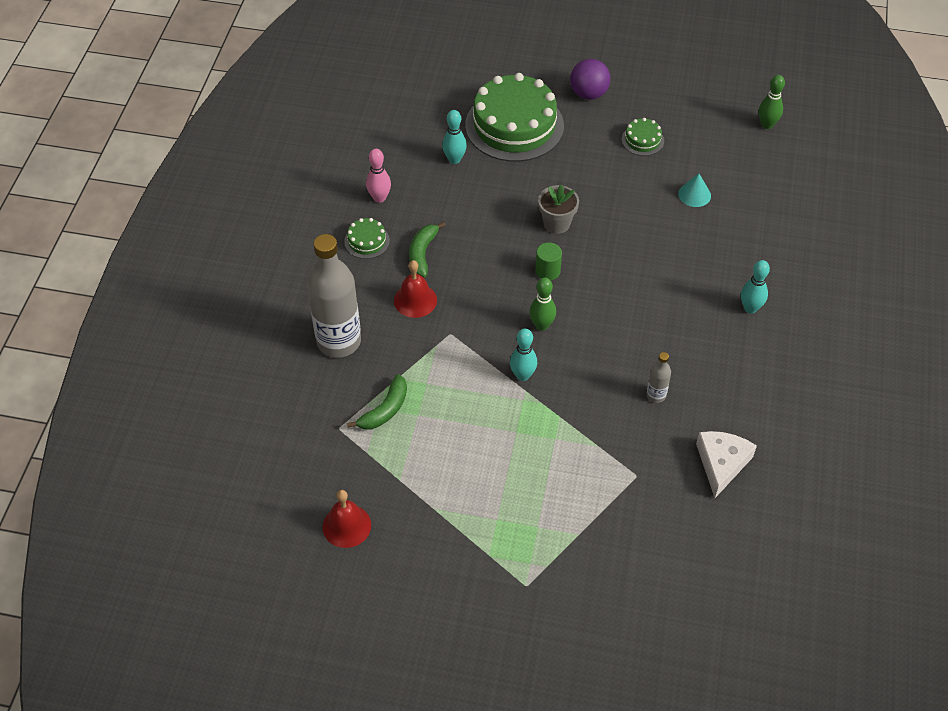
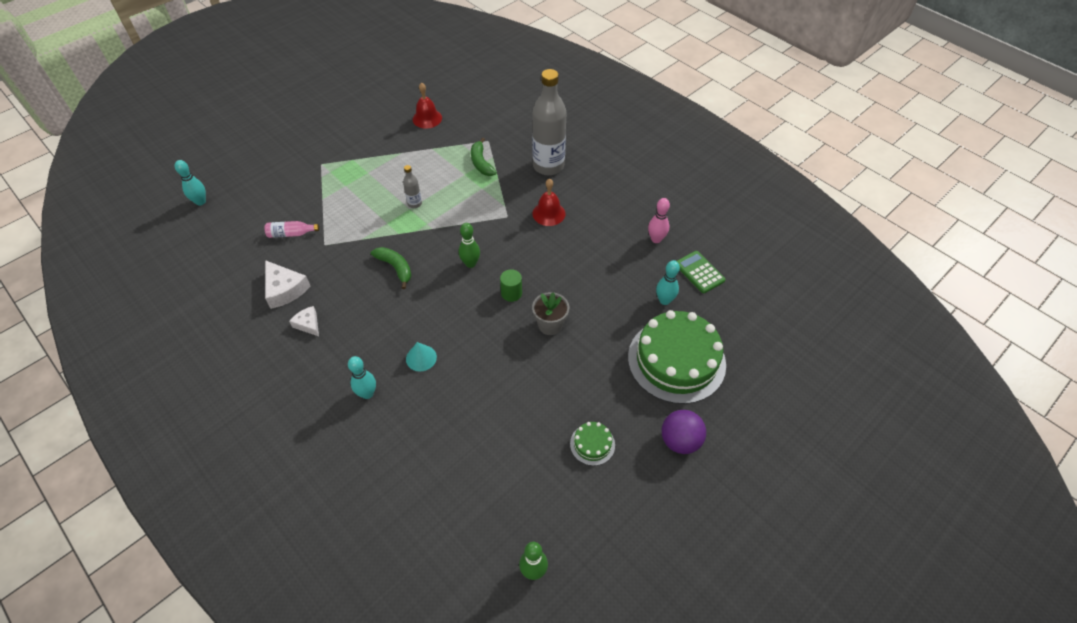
camera: 125 degrees right, 0 degrees up
green cake [344,218,390,259] -> none
green banana [409,221,446,277] -> green banana moved to [371,247,412,289]
turquoise bowling pin [510,328,537,381] -> turquoise bowling pin moved to [174,160,206,206]
grey bottle [646,352,671,403] -> grey bottle moved to [403,165,422,208]
turquoise cone [678,173,711,207] -> turquoise cone moved to [406,342,437,372]
none -> pink bottle [264,221,319,238]
none -> white cheese [289,306,319,336]
none -> green calculator [677,251,726,293]

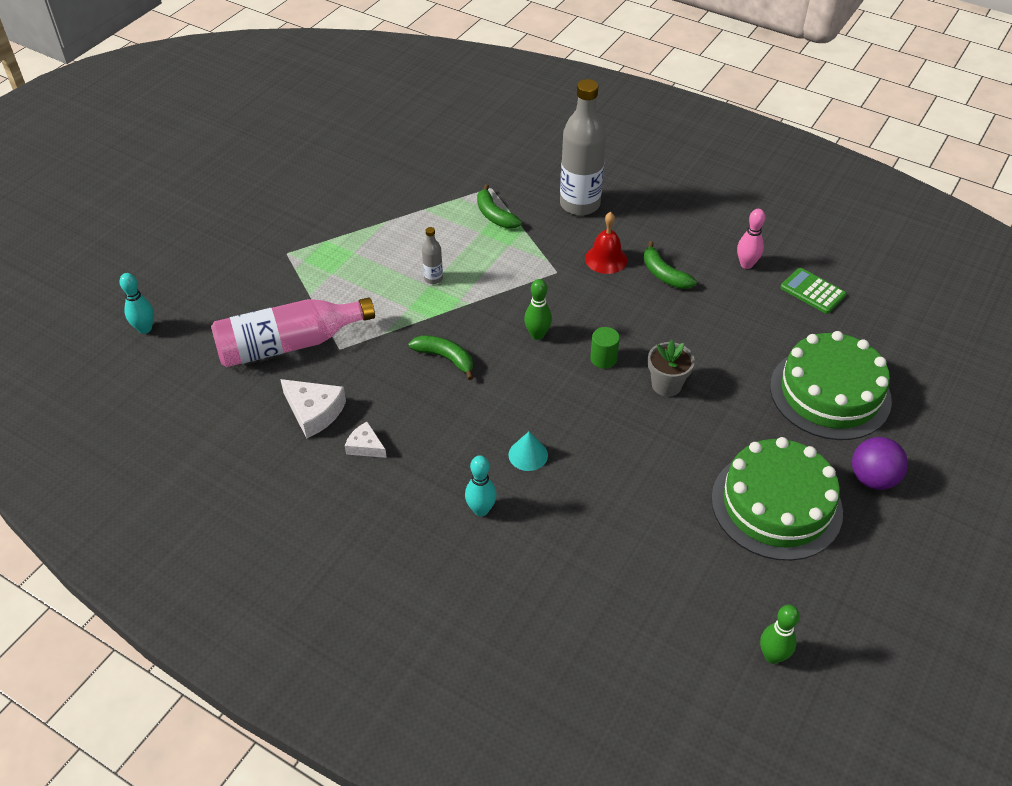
camera: 15 degrees left, 5 degrees down
pink bottle [264,221,319,238] -> pink bottle [211,297,375,367], size x2.30
red bell [413,83,442,129] -> none
green cake [570,422,615,466] -> green cake [711,437,843,561], size x2.34
turquoise bowling pin [656,260,680,305] -> none
none -> green banana [644,241,697,289]

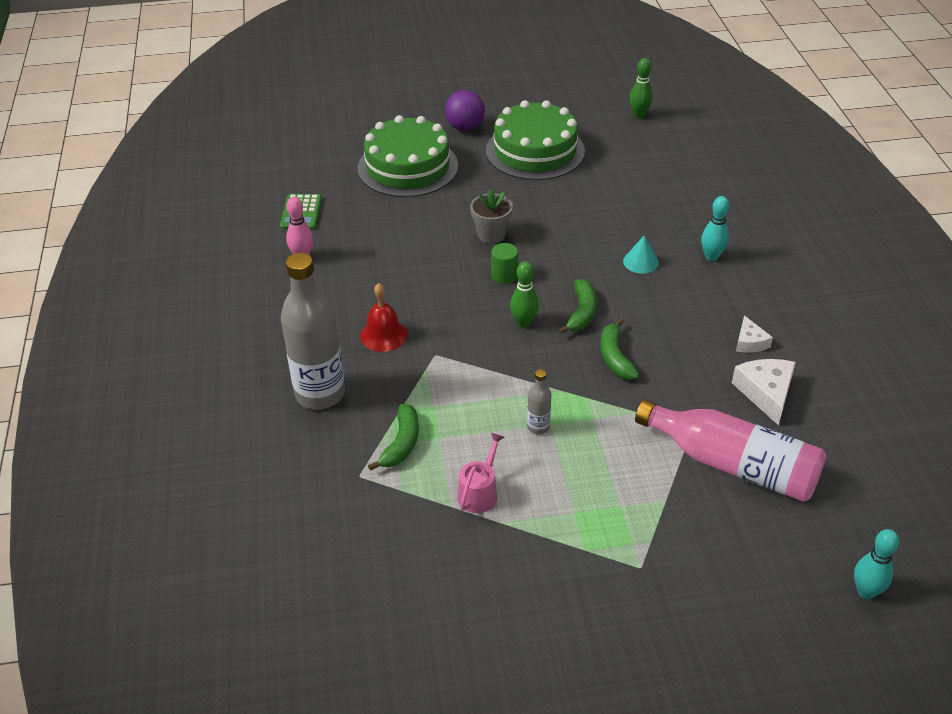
camera: 130 degrees left, 5 degrees down
green banana [644,241,697,289] -> green banana moved to [559,279,597,334]
none -> pink watering can [458,433,504,513]

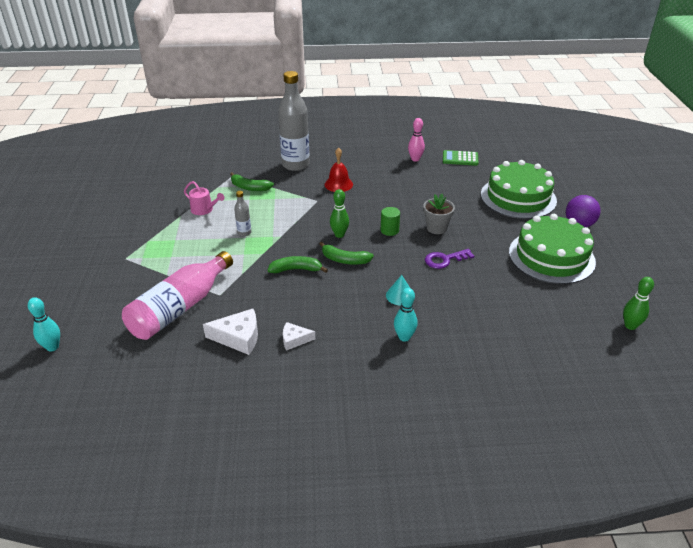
camera: 95 degrees right, 5 degrees down
none -> purple key [425,249,474,269]

